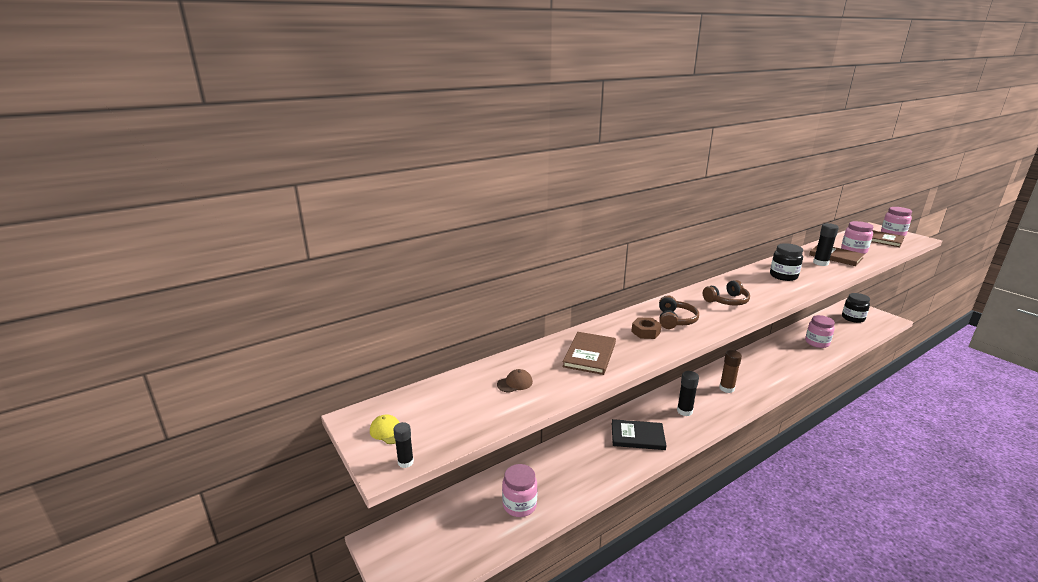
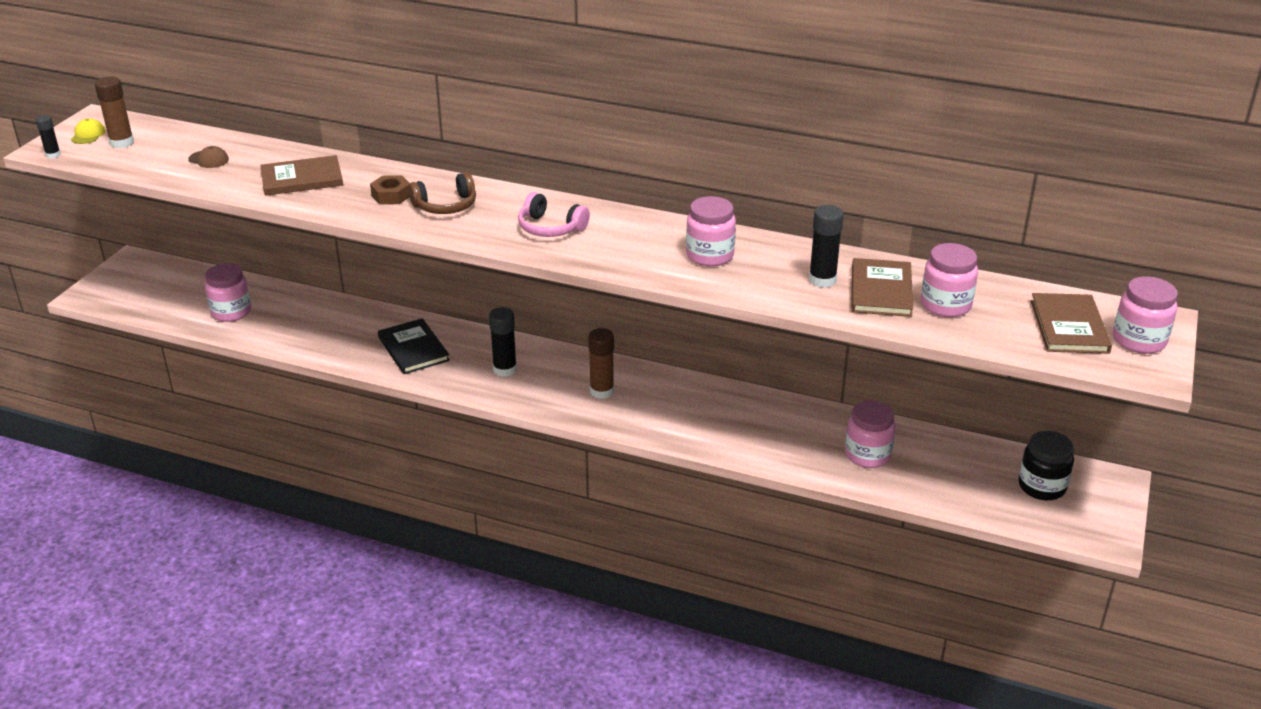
camera: 55 degrees right, 10 degrees up
brown headphones [703,280,750,305] -> pink headphones [518,192,590,237]
black jar [770,243,803,281] -> pink jar [686,196,736,267]
none -> brown glue stick [95,76,134,148]

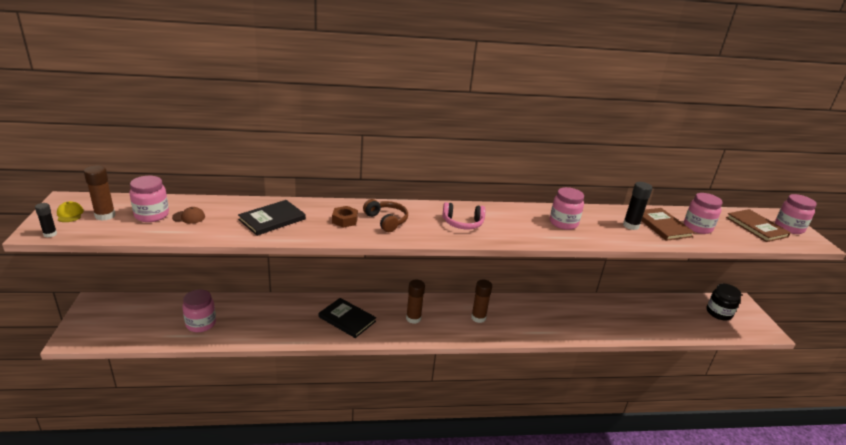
camera: 30 degrees left, 5 degrees down
brown book [260,155,343,196] -> black book [238,200,306,236]
brown headphones [408,172,476,214] -> brown headphones turned 75 degrees counterclockwise [363,199,408,232]
black glue stick [489,307,517,377] -> brown glue stick [406,280,425,324]
pink jar [845,400,896,468] -> pink jar moved to [129,176,169,222]

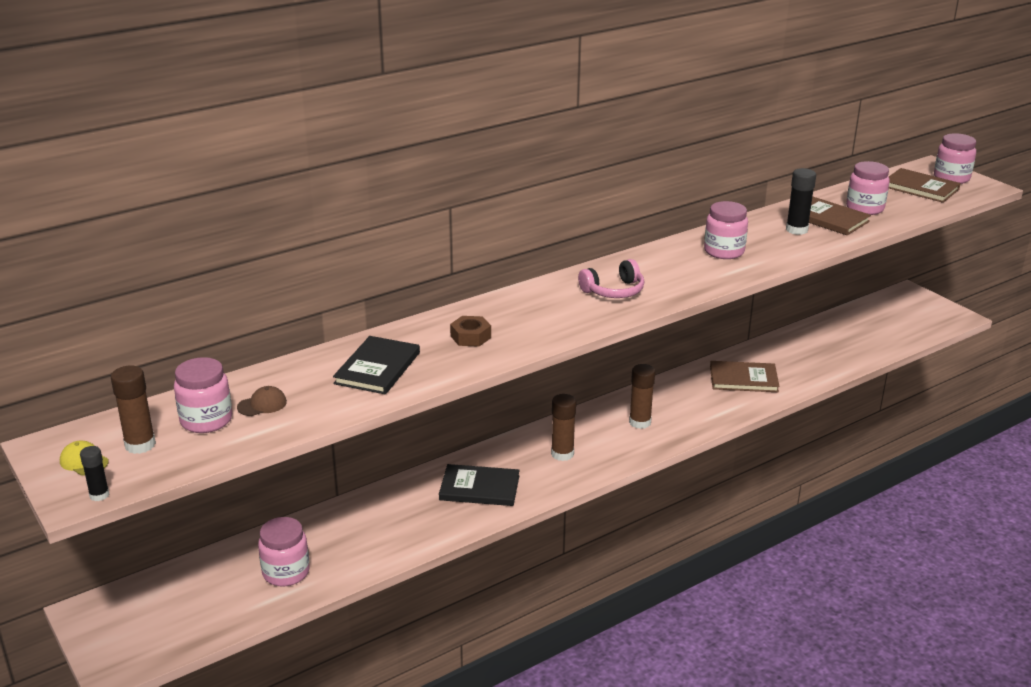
camera: 25 degrees left, 0 degrees up
brown headphones [363,199,408,232] -> none
black jar [707,283,741,320] -> none
none -> brown book [710,361,780,392]

